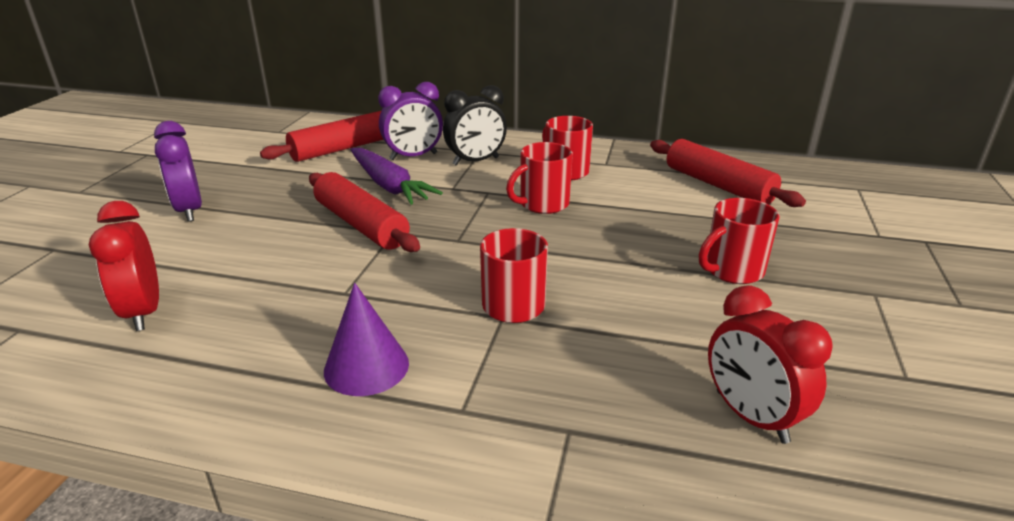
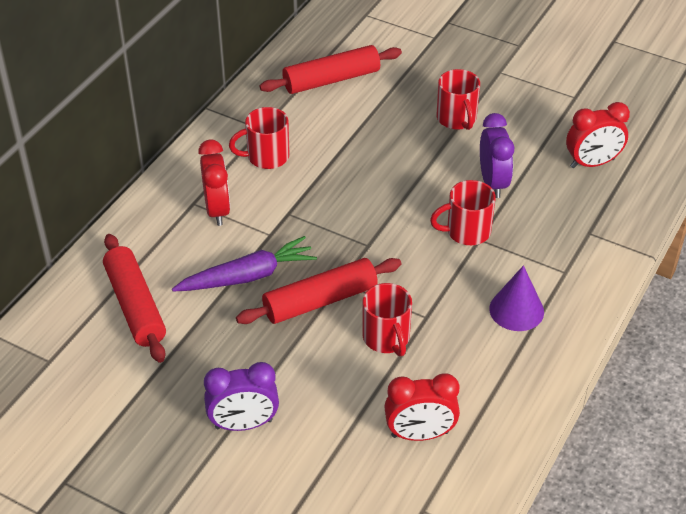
camera: 75 degrees left, 15 degrees up
purple clock [378,82,443,160] -> purple clock moved to [480,113,514,198]
black clock [443,85,507,166] -> red clock [198,140,230,226]
red mug [506,142,573,214] -> red mug moved to [363,283,412,356]

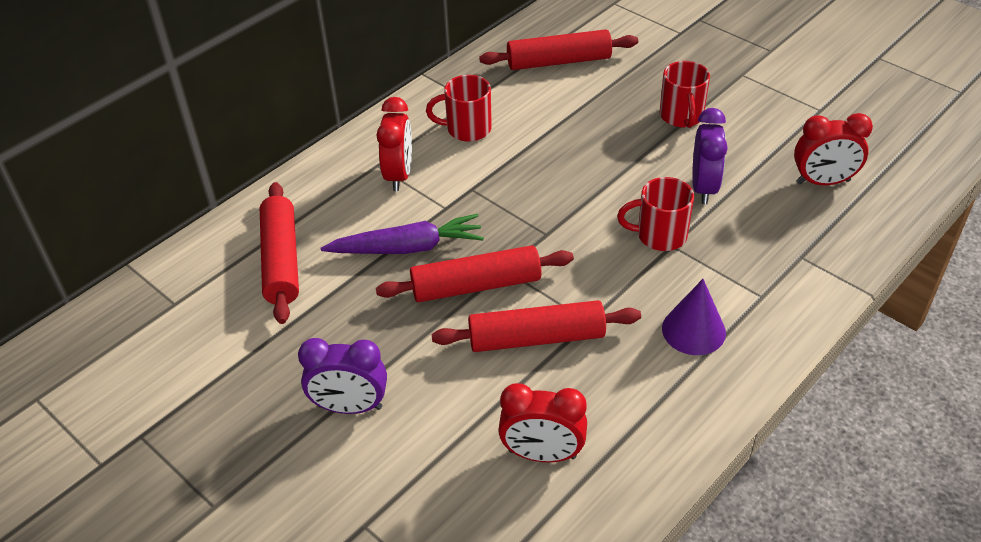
camera: 15 degrees right, 0 degrees up
red mug [363,283,412,356] -> red rolling pin [431,300,641,352]

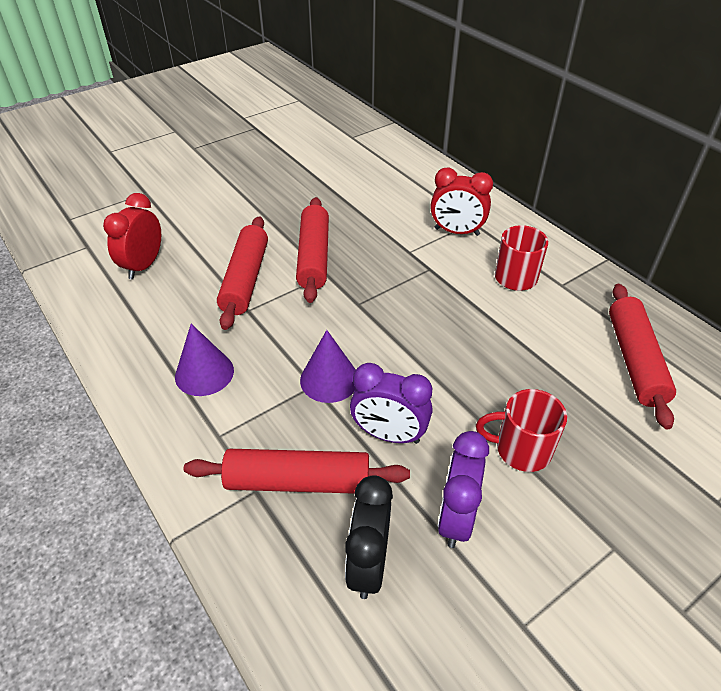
camera: 100 degrees right, 0 degrees up
red rolling pin [260,182,299,324] -> red rolling pin moved to [184,449,410,494]
purple clock [298,338,387,414] -> purple clock moved to [438,431,489,548]
purple carrot [320,214,484,254] -> none
red mug [617,177,694,251] -> purple cone [300,330,356,403]
red clock [794,113,873,185] -> black clock [345,475,393,599]

